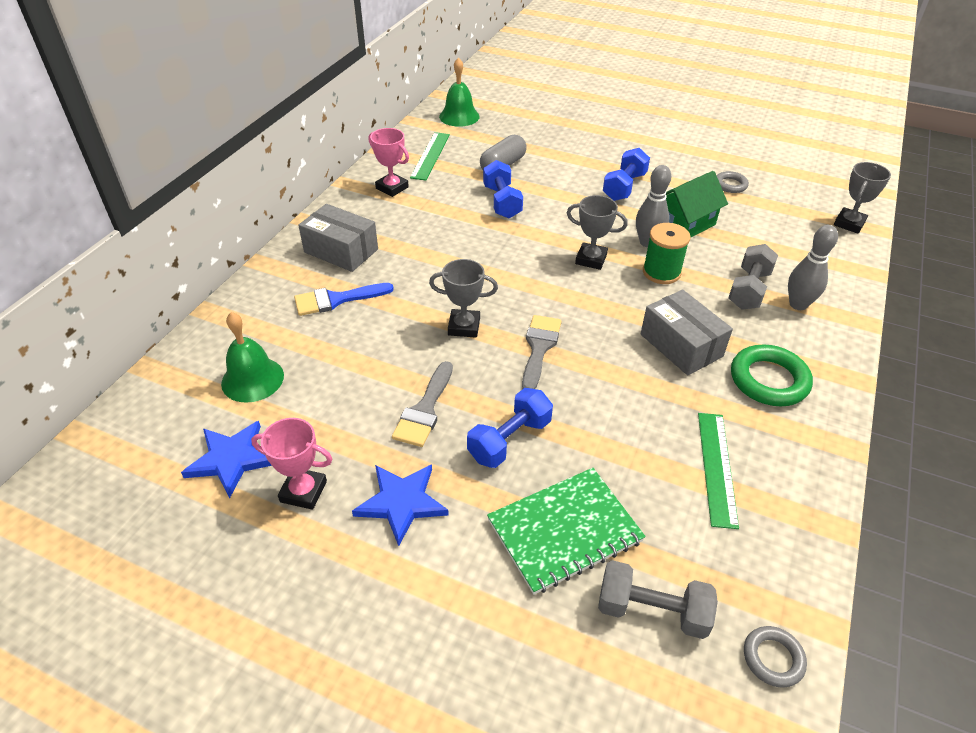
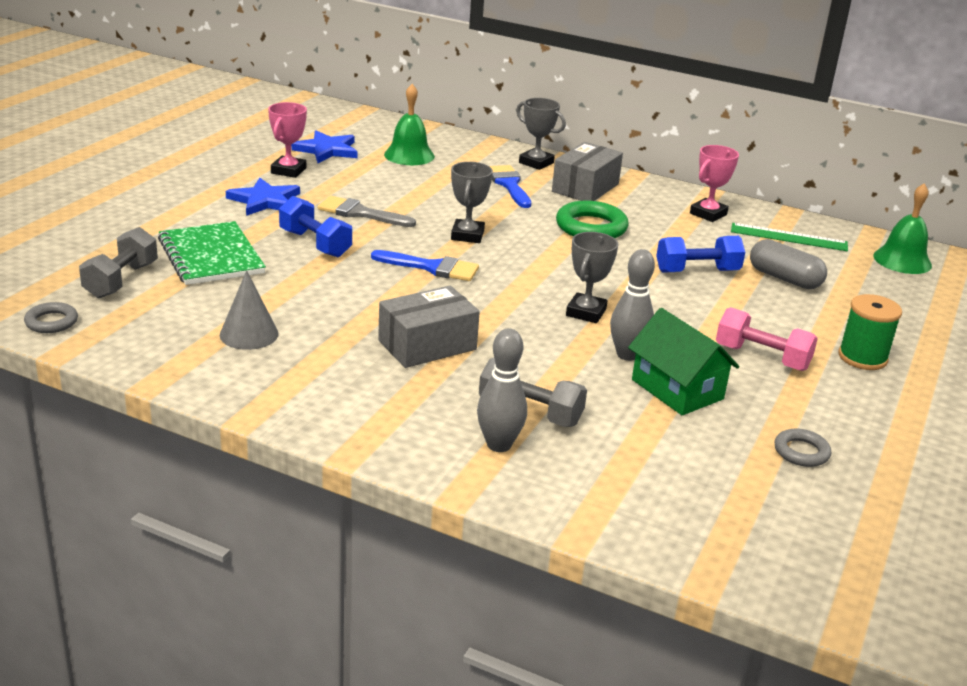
camera: 90 degrees right, 15 degrees down
grey brush [522,315,562,389] -> blue brush [371,250,479,281]
blue dumbbell [603,148,650,201] -> pink dumbbell [716,307,818,371]
green spool [643,223,690,284] -> green spool moved to [838,294,902,370]
green ruler [698,413,739,529] -> grey cone [220,270,279,350]
green ring [731,345,813,406] -> green ring moved to [556,200,629,238]
grey trophy [834,162,891,234] -> grey trophy moved to [516,98,566,170]

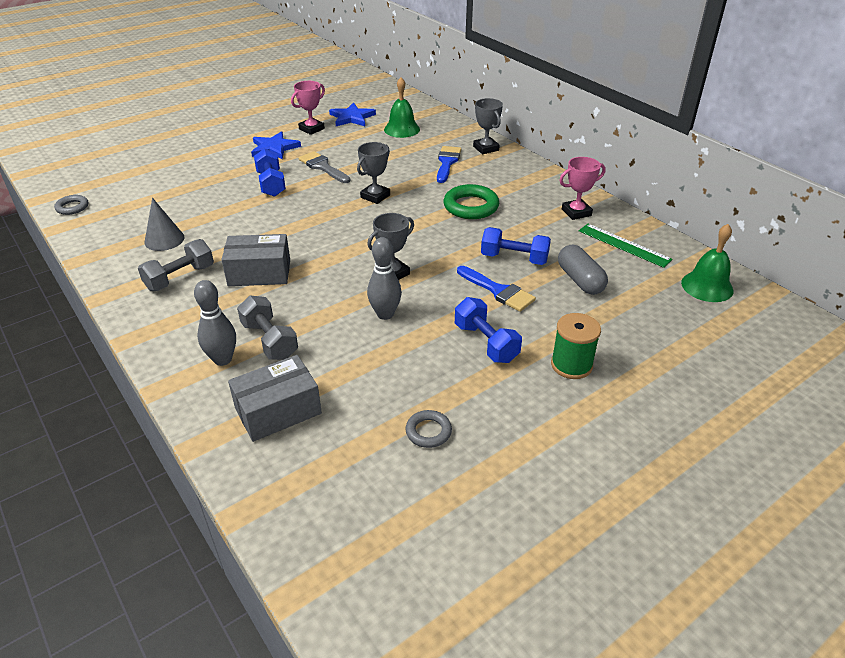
camera: 30 degrees right, 10 degrees up
grey dumbbell [79,227,158,298] -> grey dumbbell moved to [138,239,214,291]
green notebook [158,221,266,285] -> none
blue brush [371,250,479,281] -> blue brush moved to [457,266,536,312]
grey box [552,142,623,201] -> grey box moved to [228,355,322,442]
green house [628,308,739,415] -> none
pink dumbbell [716,307,818,371] -> blue dumbbell [455,297,522,363]

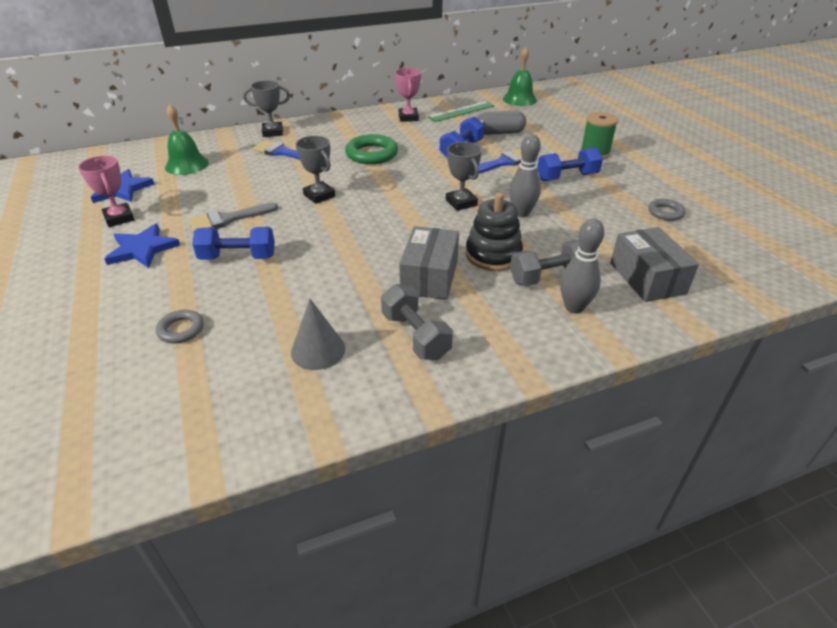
camera: 75 degrees left, 0 degrees up
grey ring [54,195,88,215] -> grey ring moved to [156,310,204,343]
none -> black stacking toy [466,193,523,271]

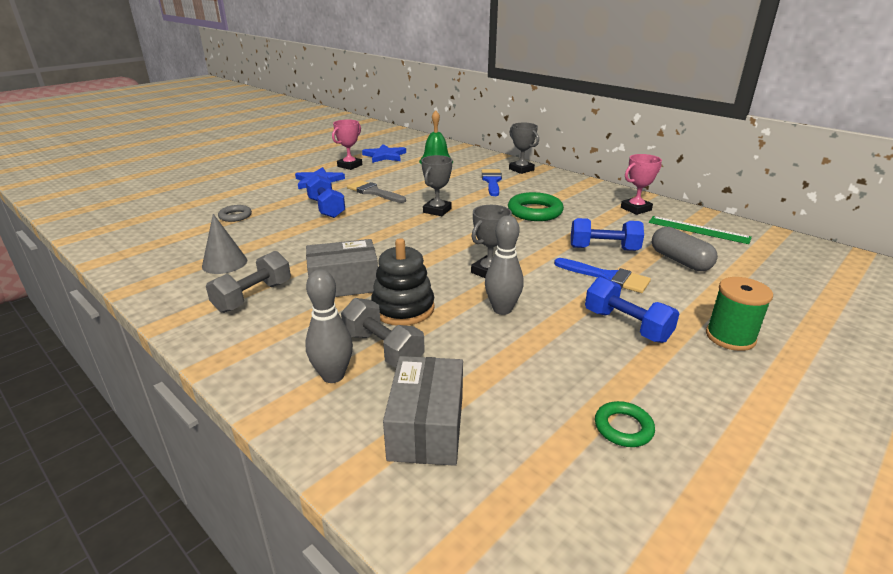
camera: 65 degrees right, 10 degrees down
green bell [503,47,537,106] -> none
grey box [610,227,699,302] -> grey box turned 45 degrees counterclockwise [383,356,463,466]
grey ring [648,199,685,221] -> green ring [595,401,655,447]

